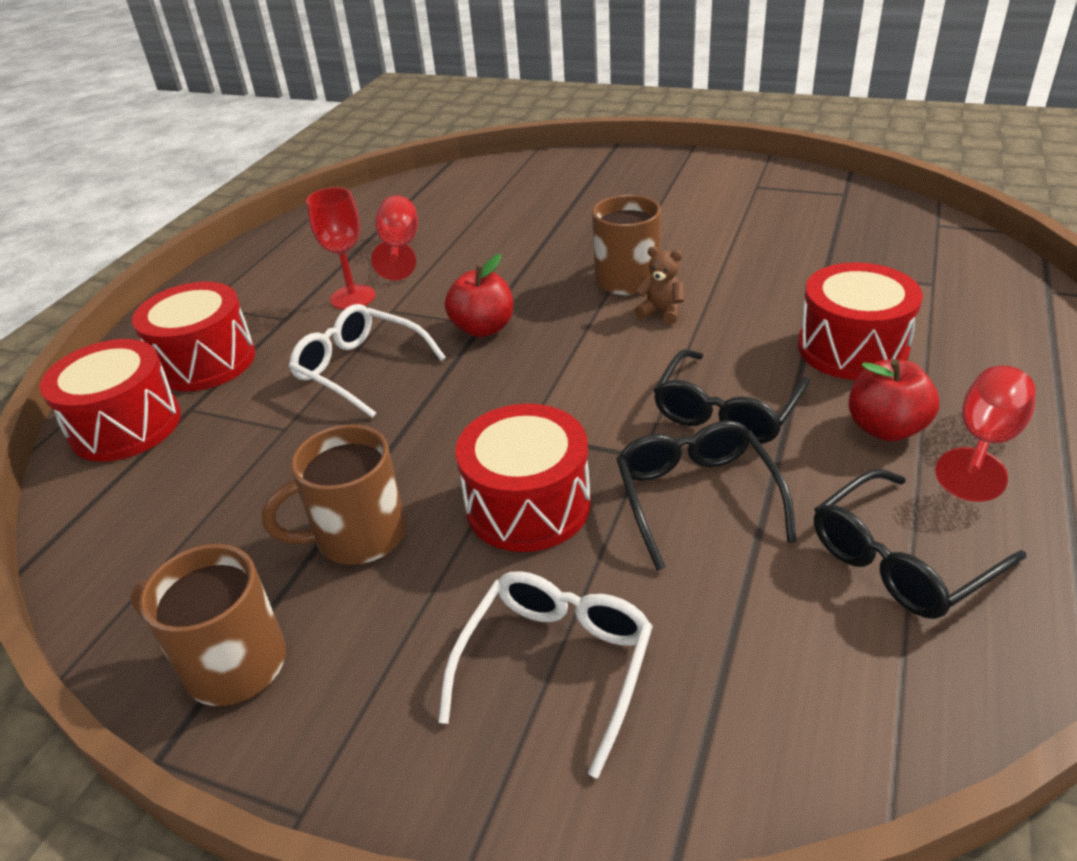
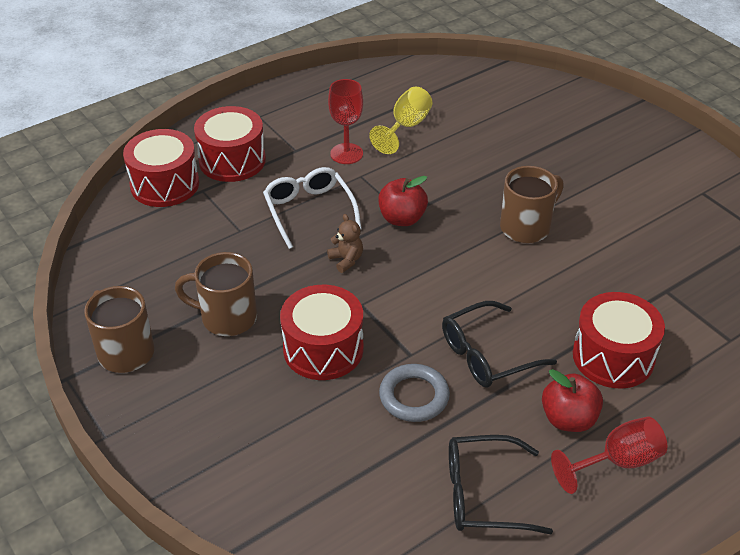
camera: 30 degrees right, 5 degrees up
red goblet [371,195,418,280] -> yellow goblet [369,87,432,154]
white glasses [438,571,653,778] -> none
black glasses [616,420,797,571] -> grey ring [379,364,450,422]
brown teddy bear [635,247,684,324] -> brown teddy bear moved to [327,214,363,273]

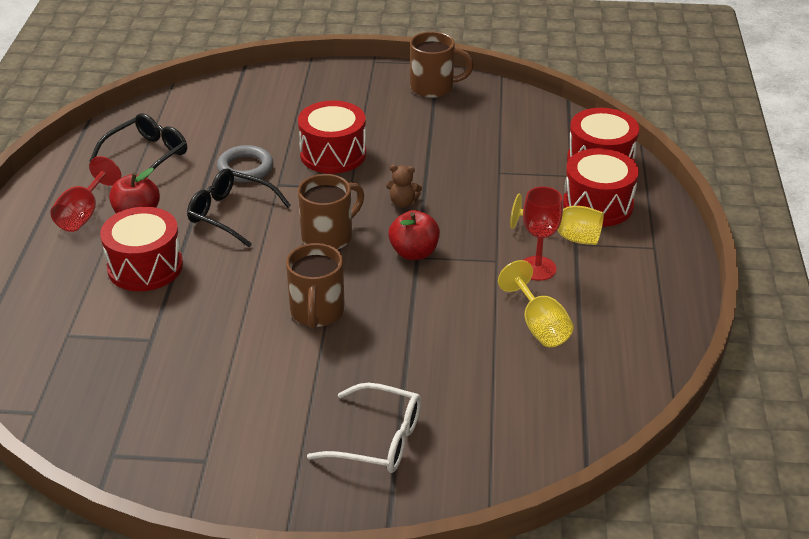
camera: 130 degrees right, 5 degrees down
brown mug [175,252,257,336] -> brown mug moved to [298,174,364,250]
white glasses [263,167,361,249] -> white glasses moved to [307,383,421,473]
black glasses [442,301,557,388] -> black glasses turned 75 degrees counterclockwise [187,168,291,247]
none -> yellow goblet [510,194,604,245]

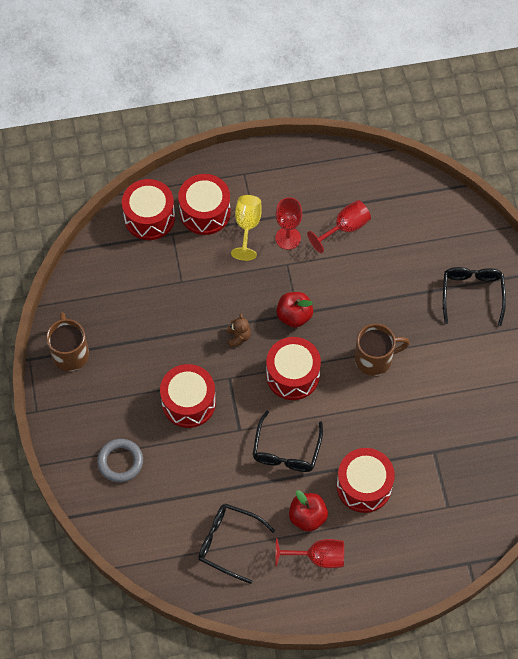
camera: 105 degrees left, 25 degrees up
grey ring [217,145,273,182] -> grey ring moved to [97,439,143,482]
brown mug [298,174,364,250] -> red drum [266,337,321,400]
white glasses [307,383,421,473] -> black glasses [443,267,506,326]
yellow goblet [498,260,574,347] -> red goblet [307,200,371,253]

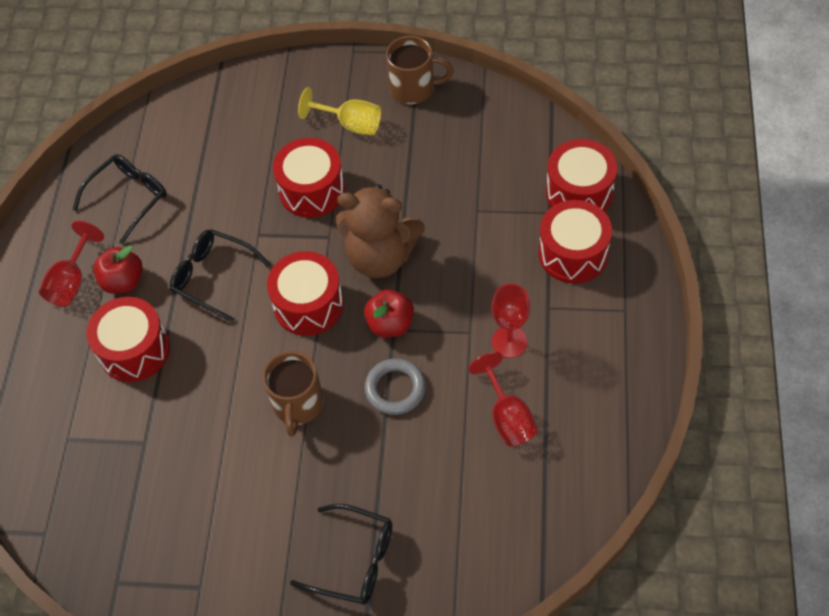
camera: 110 degrees right, 5 degrees down
grey ring [97,439,143,482] -> grey ring moved to [364,358,426,415]
brown teddy bear [227,314,251,348] -> brown teddy bear [336,184,425,278], size x2.48
yellow goblet [231,195,262,261] -> yellow goblet moved to [298,87,381,135]

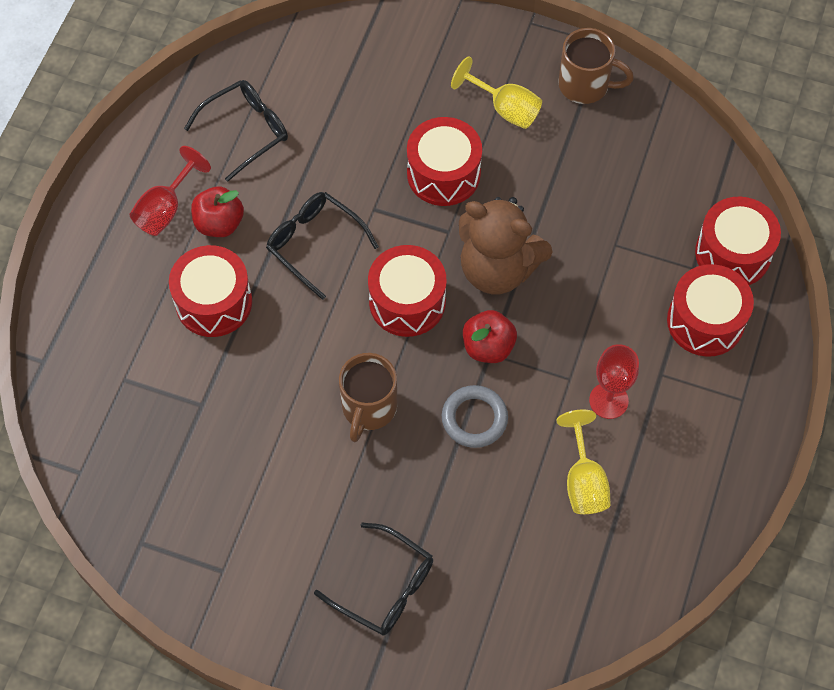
camera: 10 degrees right, 5 degrees up
red goblet [469,352,538,446] -> yellow goblet [556,409,611,514]

